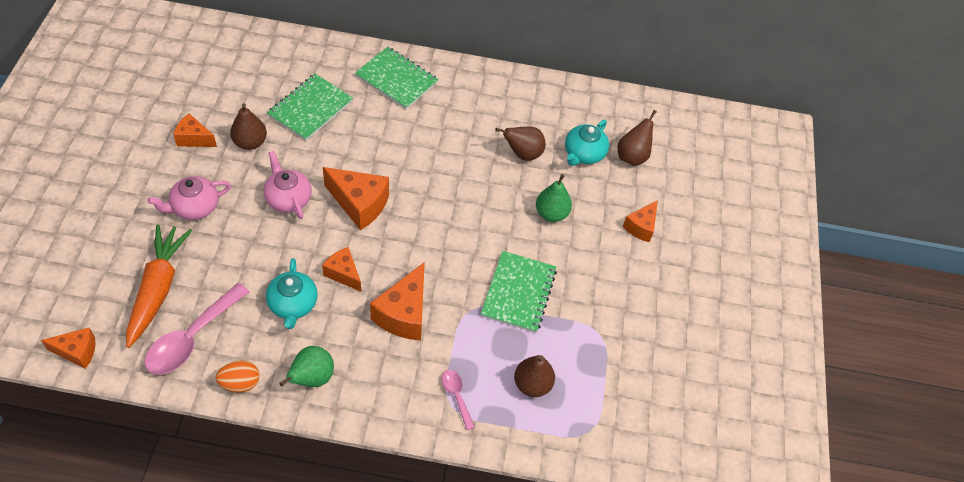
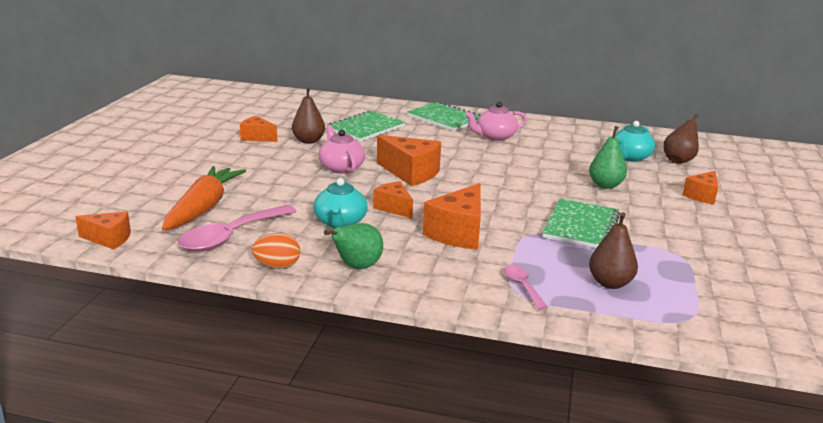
camera: 10 degrees right, 30 degrees down
pink teapot [148,176,231,220] -> pink teapot moved to [465,102,527,141]
brown pear [495,127,546,161] -> none

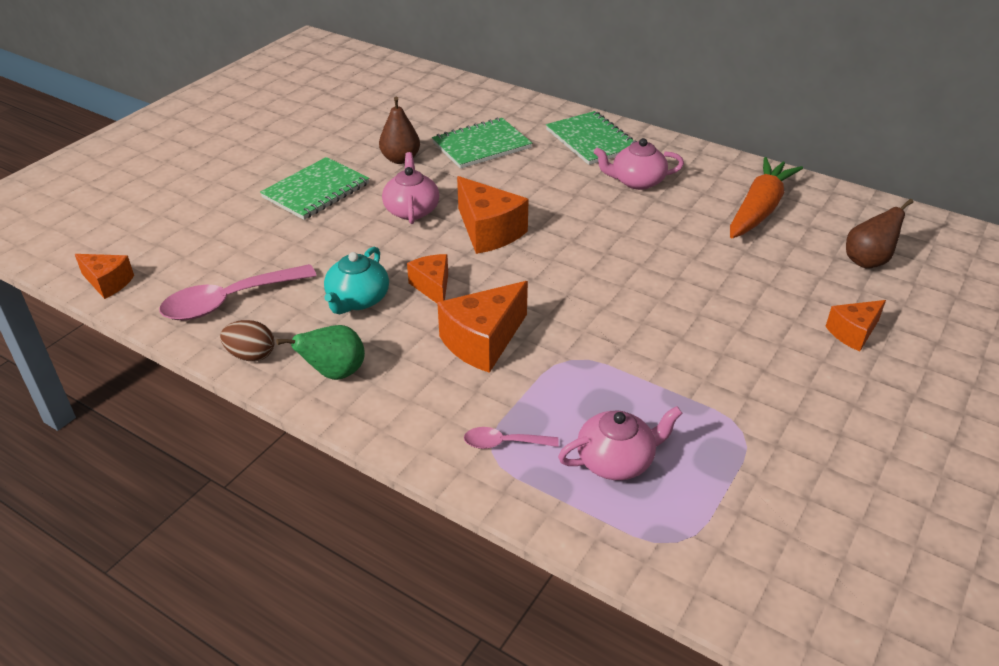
camera: 20 degrees right, 15 degrees up
orange carrot [162,166,246,230] -> orange carrot moved to [730,157,803,238]
orange cheese [240,116,278,142] -> none
orange egg [252,233,300,269] -> brown egg [220,320,274,361]
pink spoon [504,265,548,310] -> pink spoon turned 90 degrees counterclockwise [464,427,559,449]
green notebook [542,199,620,248] -> green notebook moved to [260,157,370,220]
green pear [589,126,627,189] -> none
brown pear [589,212,638,289] -> pink teapot [558,406,683,480]
turquoise teapot [615,121,655,162] -> none

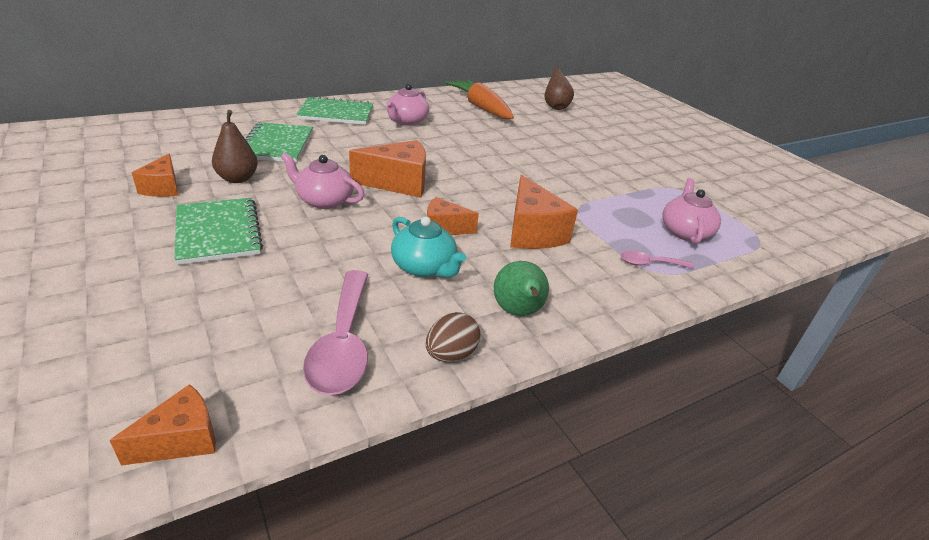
camera: 65 degrees left, 5 degrees down
pink spoon [464,427,559,449] -> pink spoon turned 60 degrees clockwise [621,251,694,268]
orange cheese [825,300,886,351] -> orange cheese moved to [132,154,178,197]

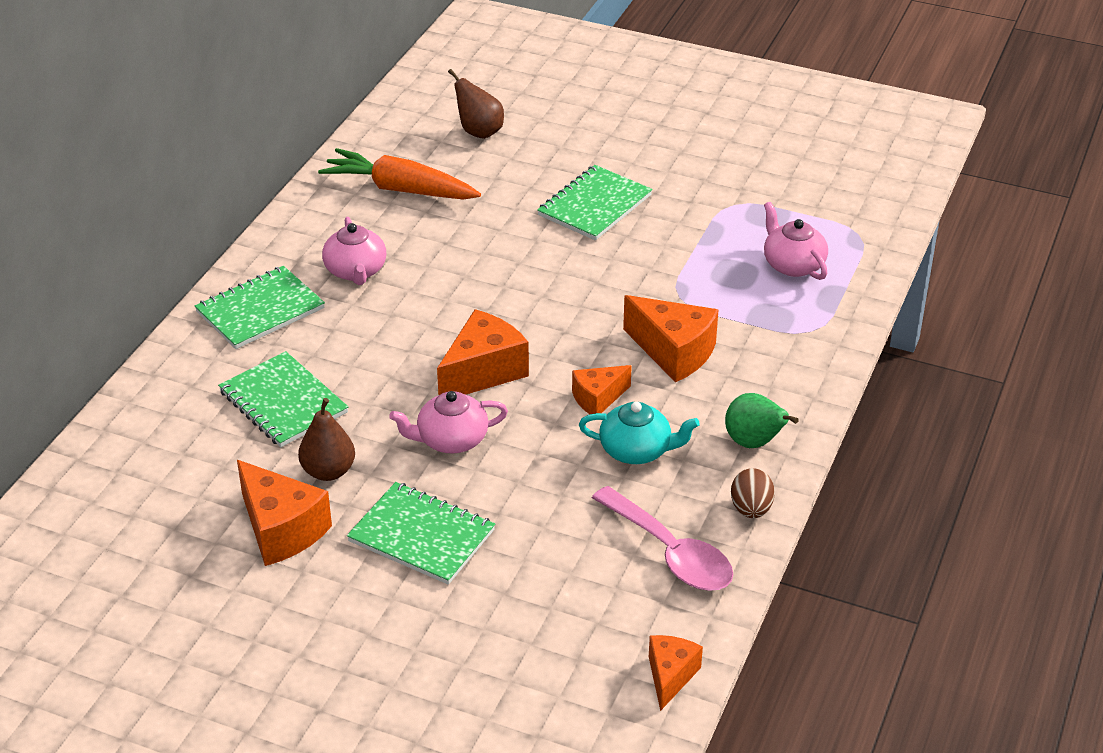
camera: 35 degrees left, 5 degrees up
orange cheese [132,154,178,197] -> orange cheese [237,460,332,566], size x1.64
pink spoon [621,251,694,268] -> none
none -> green notebook [537,165,653,240]

